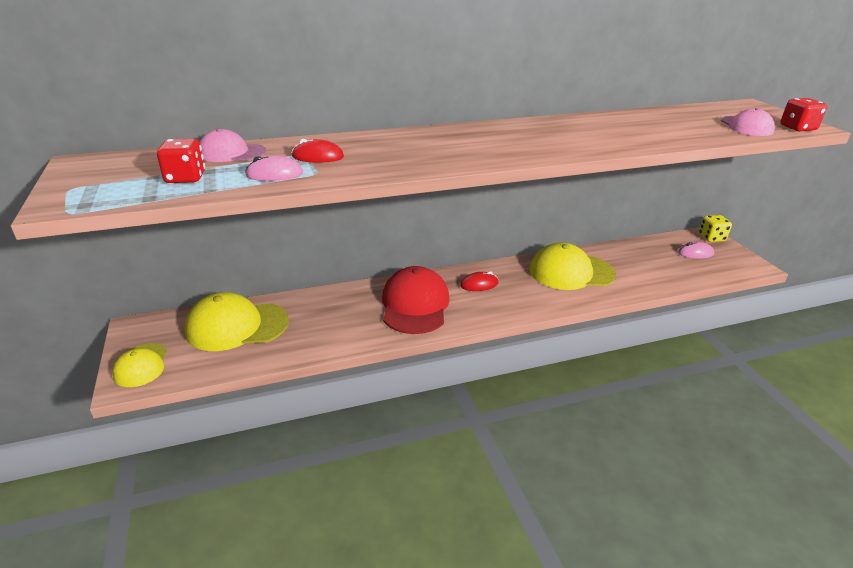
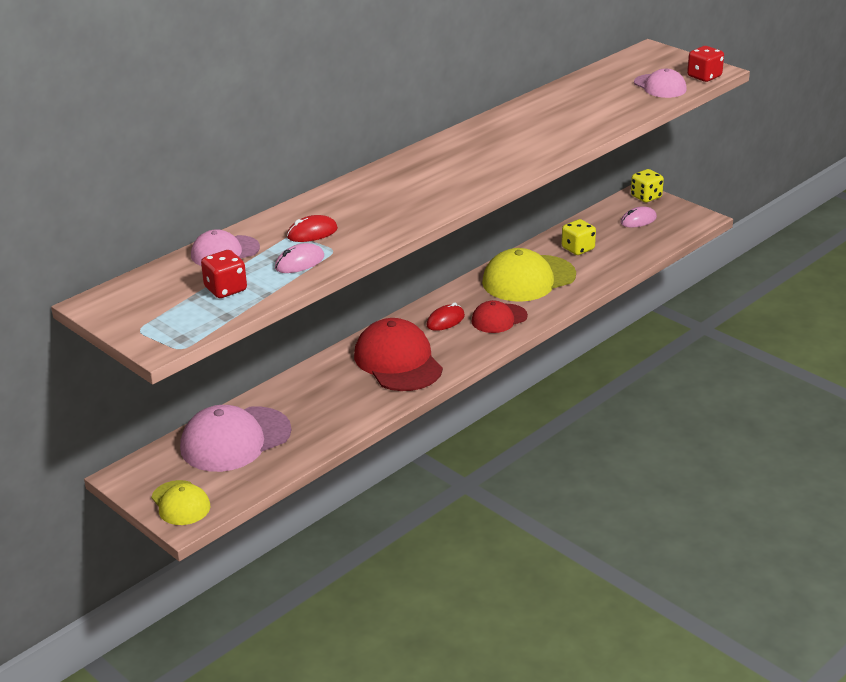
camera: 25 degrees left, 0 degrees up
yellow cap [184,292,289,351] -> pink cap [180,405,291,472]
none -> red cap [471,300,528,333]
none -> yellow dice [562,219,596,255]

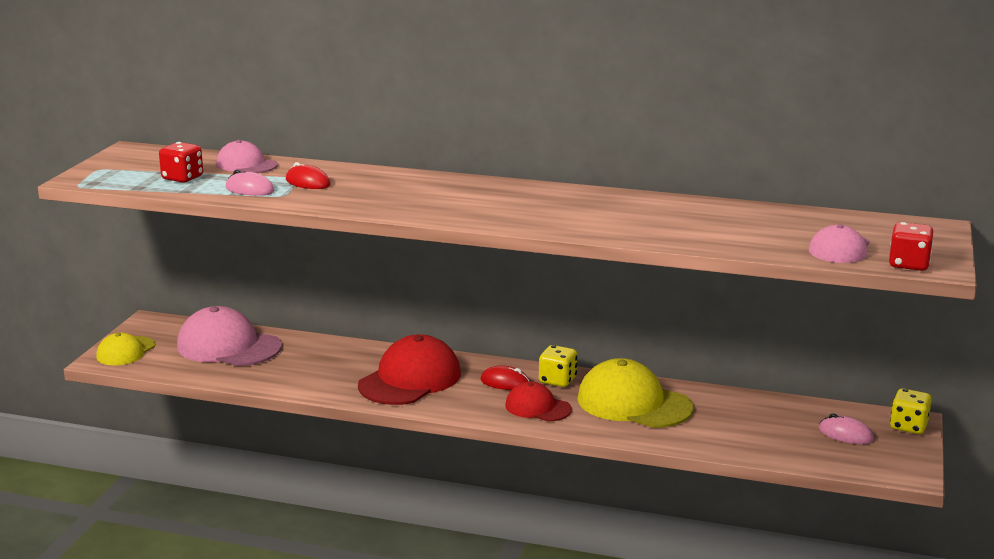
camera: 60 degrees right, 10 degrees down
yellow dice [562,219,596,255] -> yellow dice moved to [539,345,577,387]

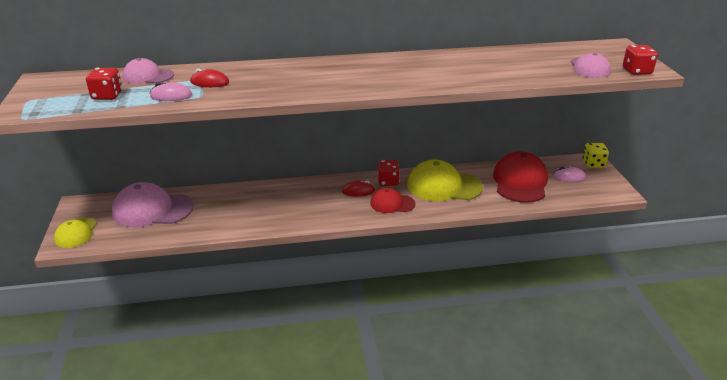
camera: 25 degrees left, 10 degrees up
red cap [358,334,461,405] -> red cap moved to [493,151,548,203]
yellow dice [539,345,577,387] -> red dice [378,160,400,186]

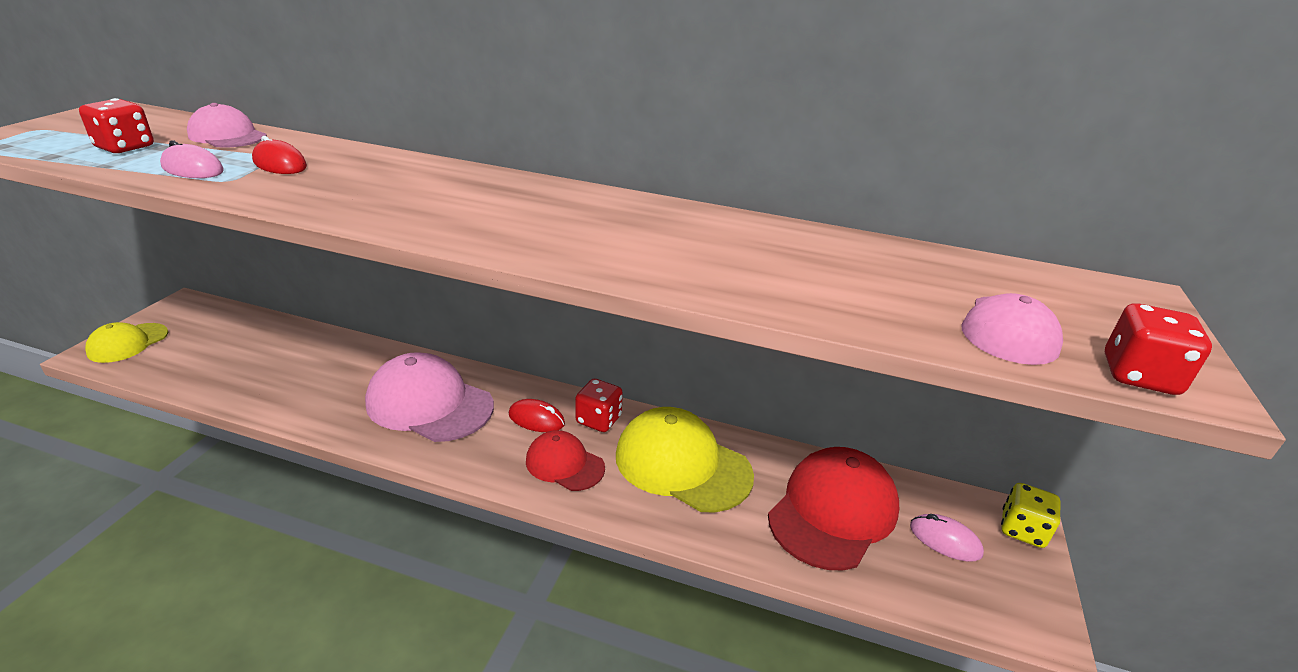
camera: 25 degrees right, 0 degrees up
pink cap [112,182,194,227] -> pink cap moved to [365,352,494,442]

